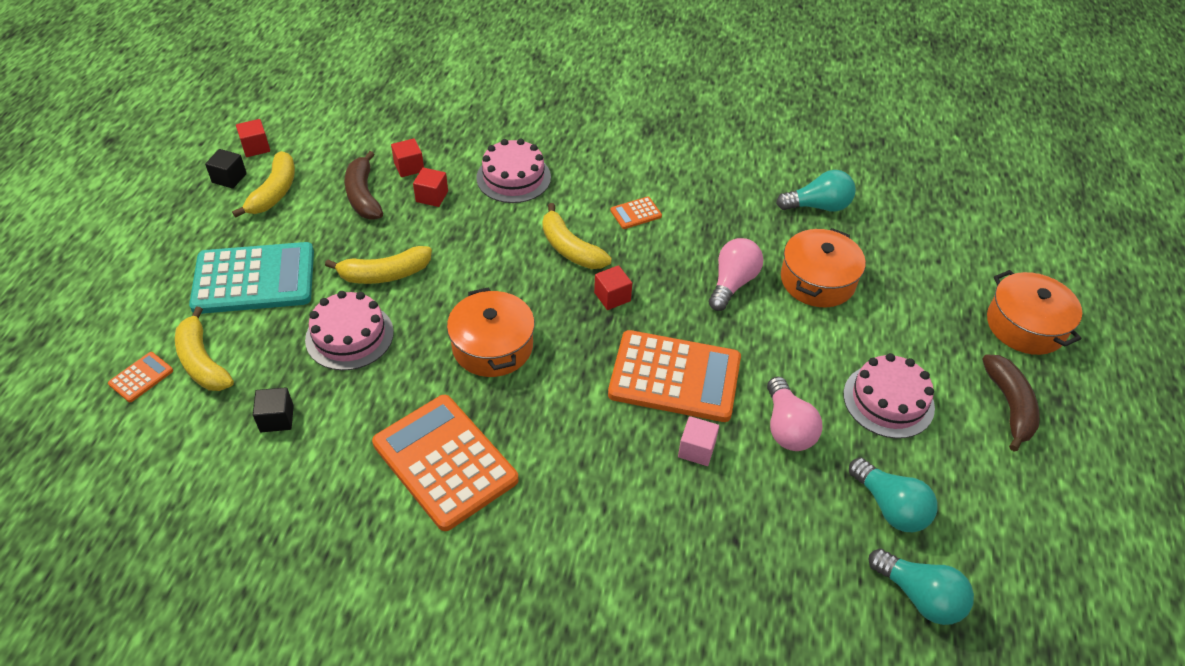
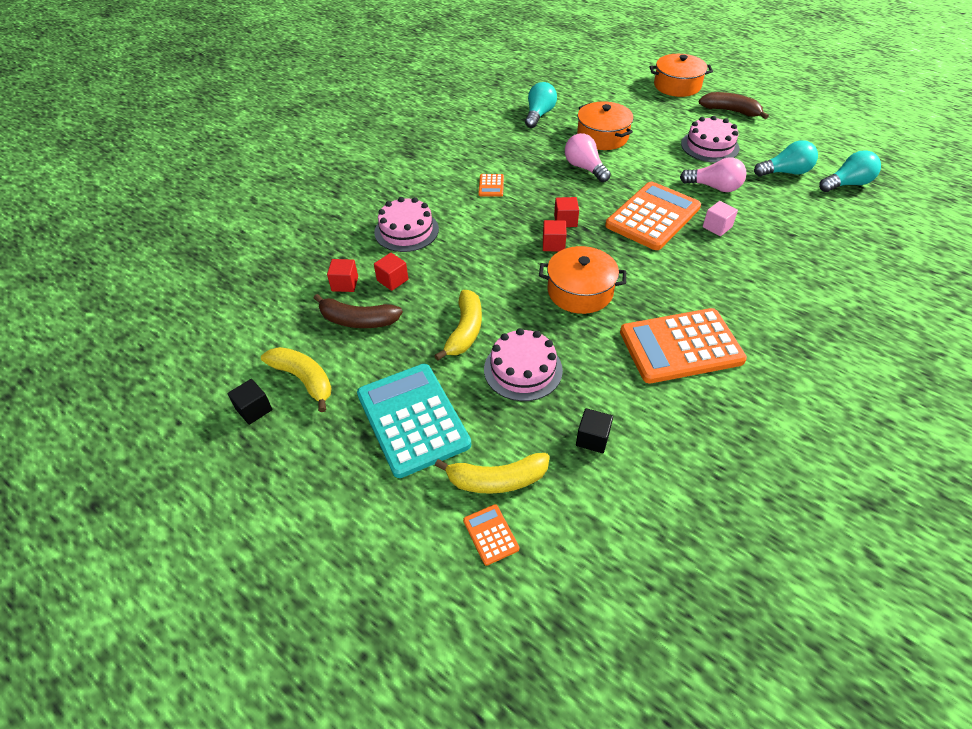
camera: 60 degrees left, 0 degrees up
turquoise calculator [189,242,314,314] -> turquoise calculator turned 45 degrees counterclockwise [357,364,471,478]
red cube [236,119,270,157] -> red cube moved to [543,220,567,252]
yellow banana [543,203,612,269] -> none

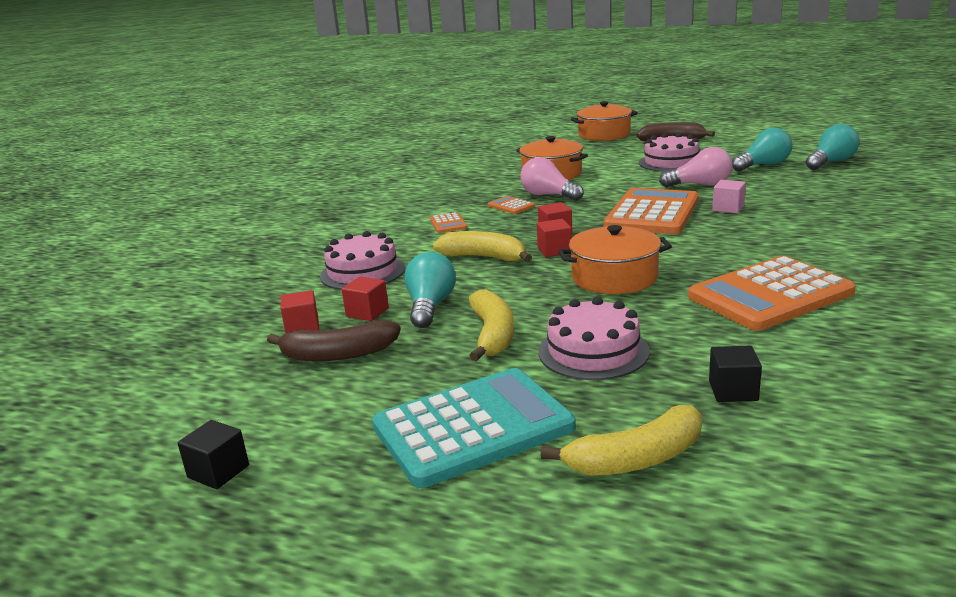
camera: 15 degrees left, 25 degrees down
yellow banana [261,347,332,412] -> yellow banana moved to [433,231,532,262]
turquoise calculator [357,364,471,478] -> turquoise calculator turned 105 degrees clockwise [372,368,576,488]
orange calculator [463,504,519,566] -> orange calculator moved to [488,196,535,214]
turquoise light bulb [525,82,557,128] -> turquoise light bulb moved to [404,252,456,328]

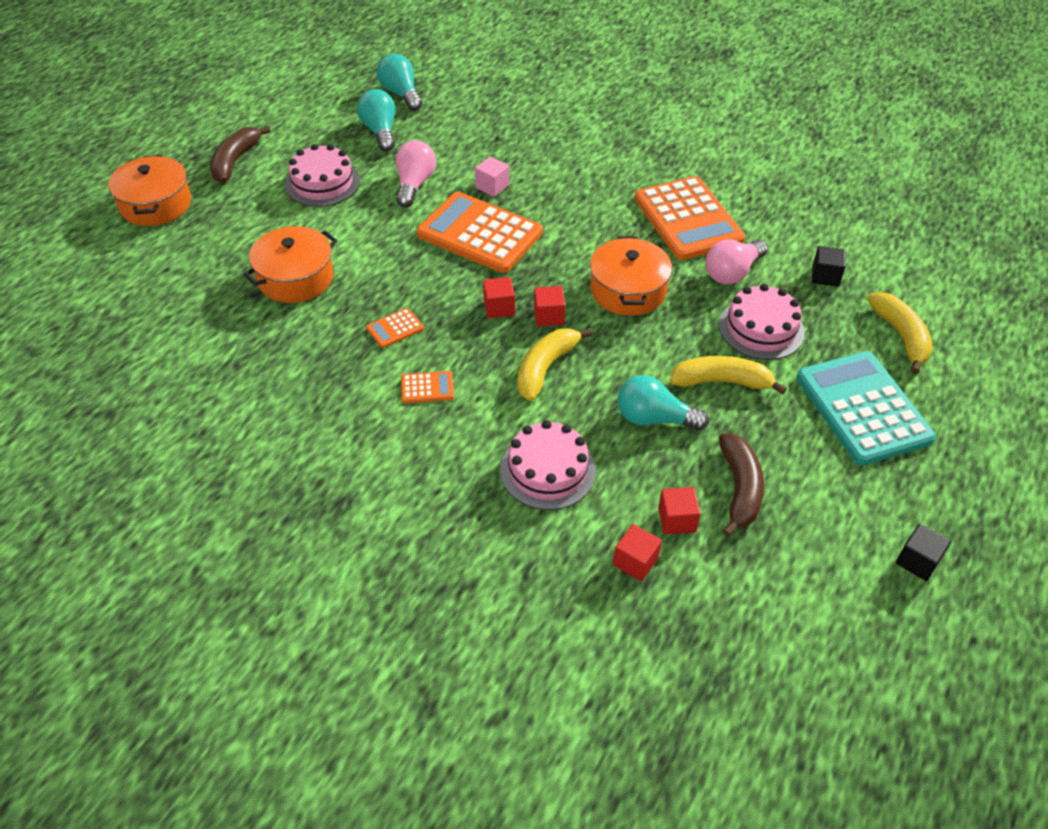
camera: 85 degrees left, 25 degrees up
red cube [341,276,389,321] -> red cube moved to [613,524,662,581]
pink light bulb [520,157,584,201] -> pink light bulb moved to [706,240,768,284]

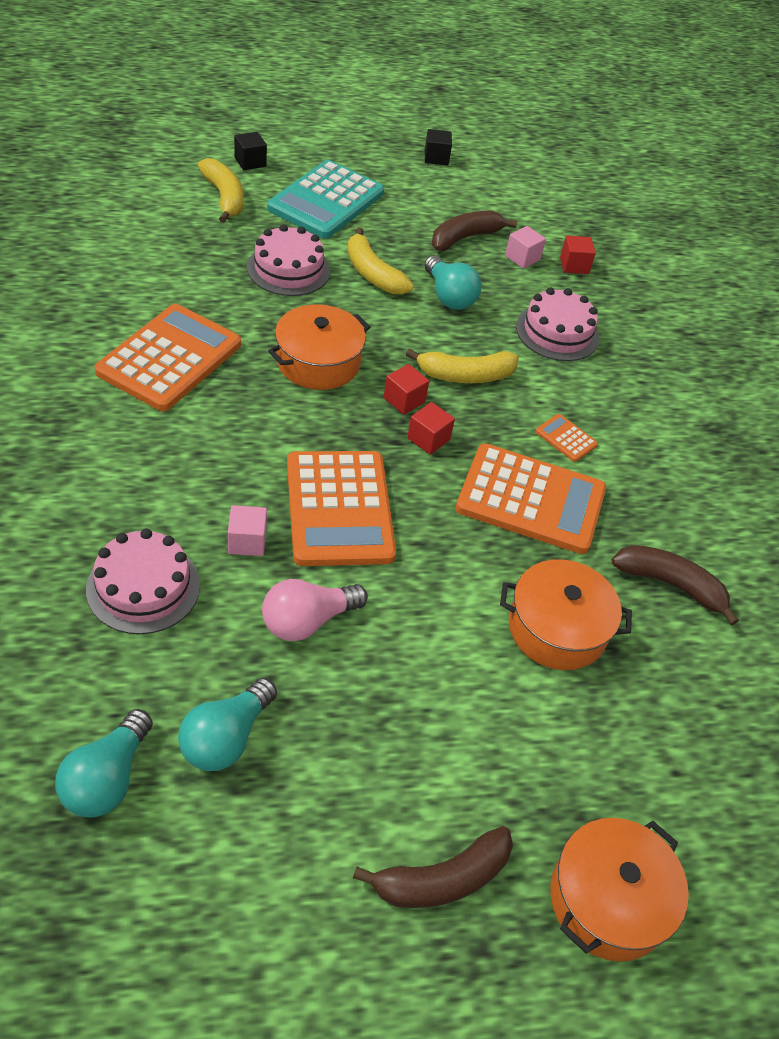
camera: 135 degrees left, 0 degrees up
pink cake [285,144,360,207] -> pink cake moved to [86,529,200,634]
orange calculator [366,308,424,348] -> orange calculator [456,443,606,554], size x2.39
red cube [658,487,701,534] -> pink cube [505,226,546,269]
pink light bulb [706,240,768,284] -> none
black cube [812,246,846,287] -> black cube moved to [234,132,267,170]
yellow banana [867,292,933,374] -> yellow banana turned 120 degrees clockwise [198,158,243,223]
none -> brown banana [612,545,739,625]

